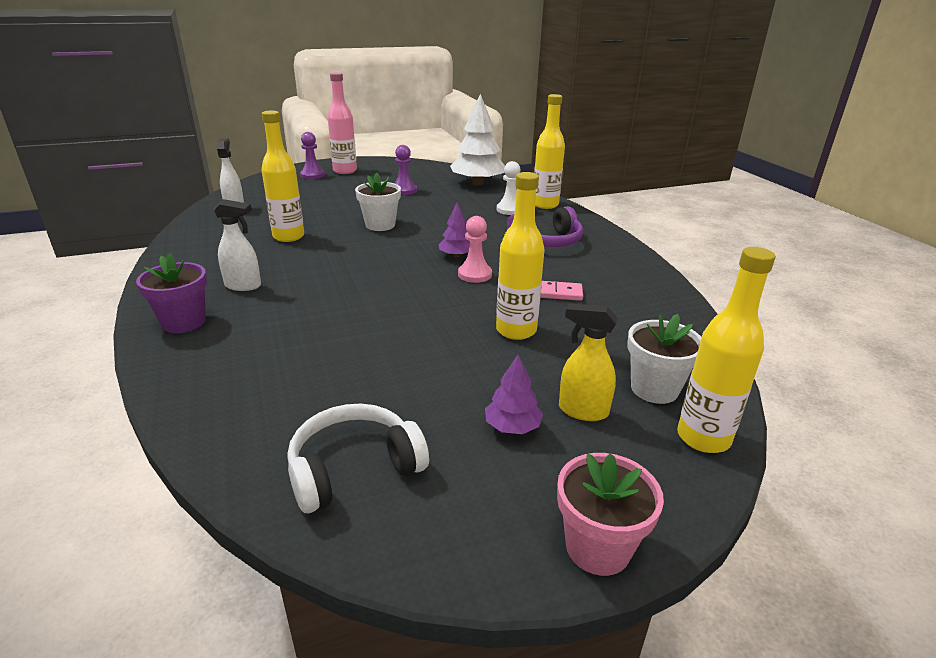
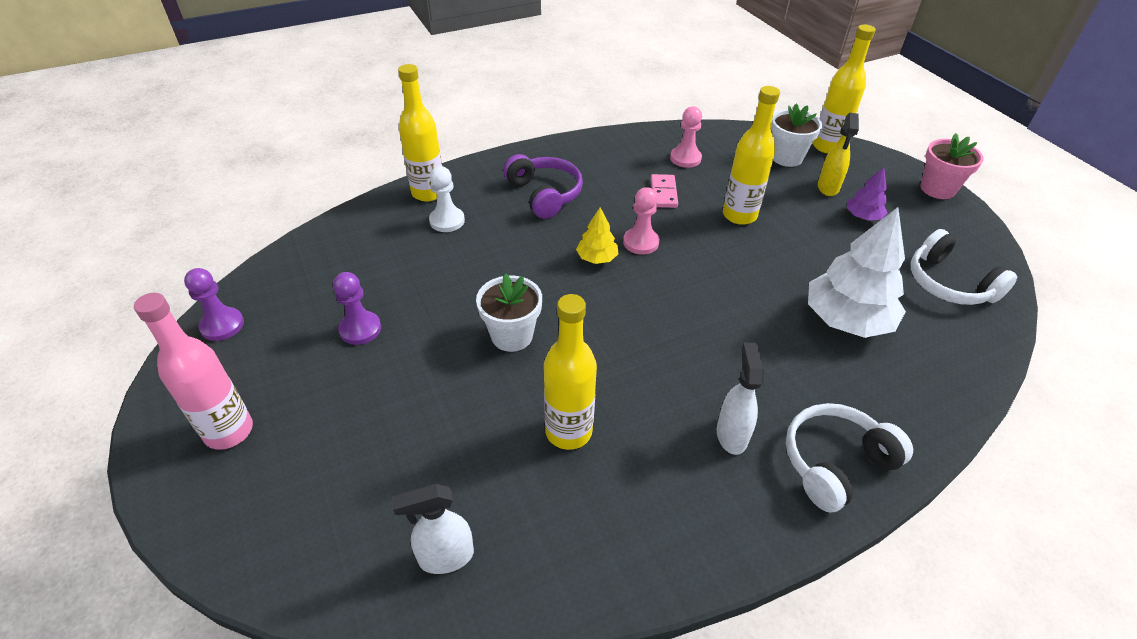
camera: 95 degrees left, 15 degrees up
purple flower pot [136,253,207,333] -> white headphones [786,403,913,513]
purple pawn [300,132,325,179] -> purple pawn moved to [184,268,244,341]
purple tree [438,203,470,258] -> yellow tree [576,208,619,264]
white tree [450,94,505,185] -> white tree moved to [808,207,906,338]
none -> pink pawn [670,106,702,168]

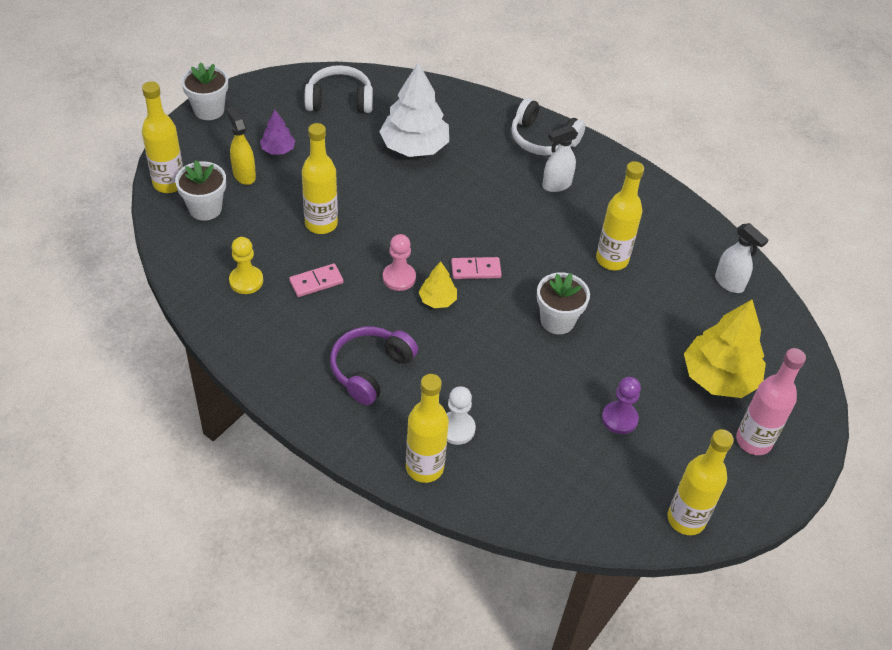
camera: 120 degrees left, 5 degrees up
purple pawn [184,268,244,341] -> yellow bottle [668,429,734,535]
pink pawn [670,106,702,168] -> yellow pawn [229,237,263,294]
yellow spray bottle [818,113,859,196] -> yellow spray bottle turned 105 degrees counterclockwise [227,107,256,185]
white headphones [911,229,1017,305] -> white headphones turned 120 degrees counterclockwise [305,65,373,113]
pink flower pot [920,133,984,199] -> white flower pot [181,62,228,120]
none -> pink domino [451,257,502,279]
none -> yellow tree [684,300,766,398]

